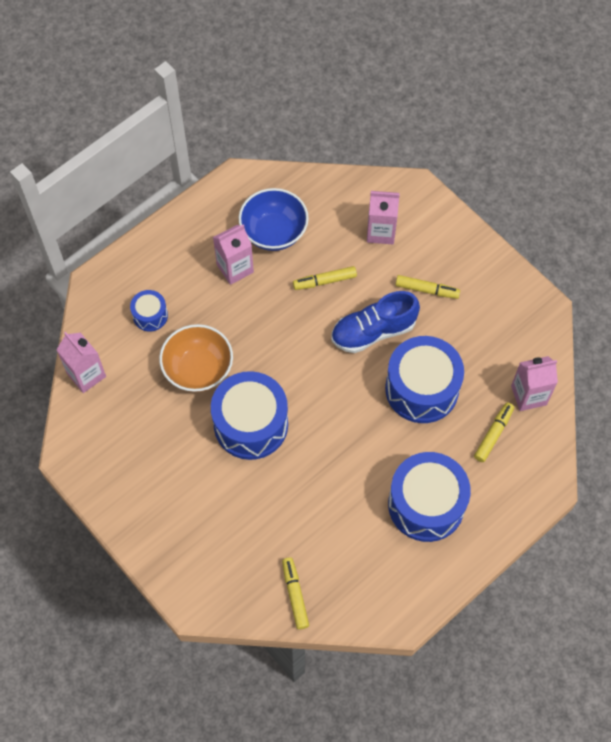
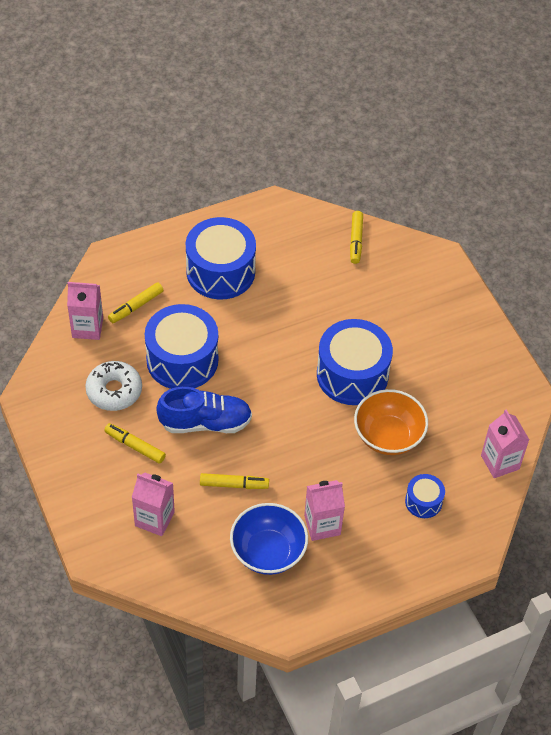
camera: 165 degrees left, 10 degrees down
none -> white donut [85,361,142,411]

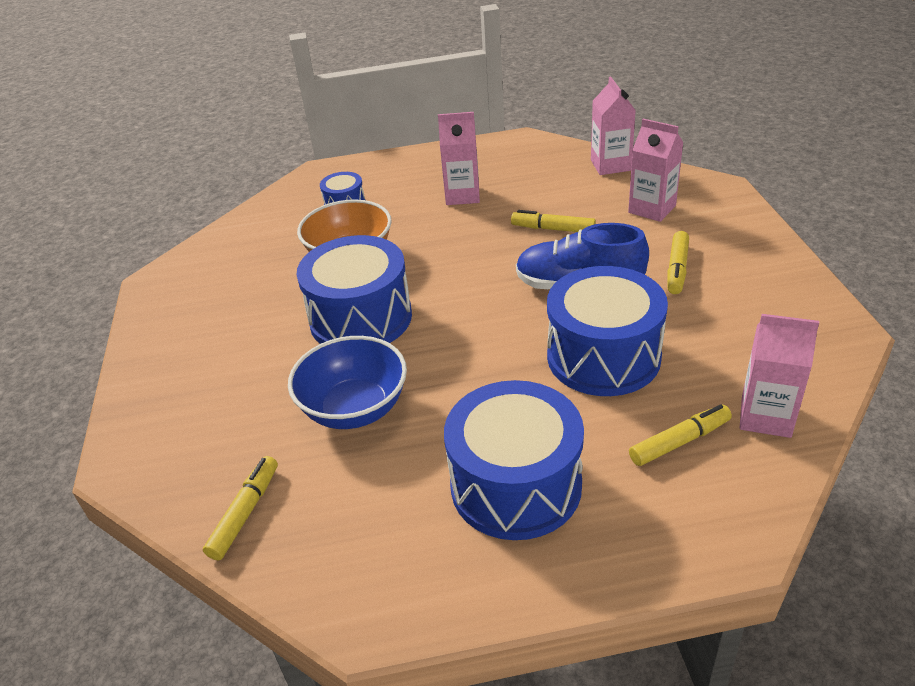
camera: 160 degrees left, 15 degrees down
white donut [85,361,142,411] -> none
yellow marker [104,423,166,464] -> yellow marker turned 60 degrees clockwise [667,231,689,294]
blue bowl [230,503,308,575] -> blue bowl moved to [288,336,407,429]
pink carton [481,410,529,478] -> pink carton moved to [591,77,636,175]

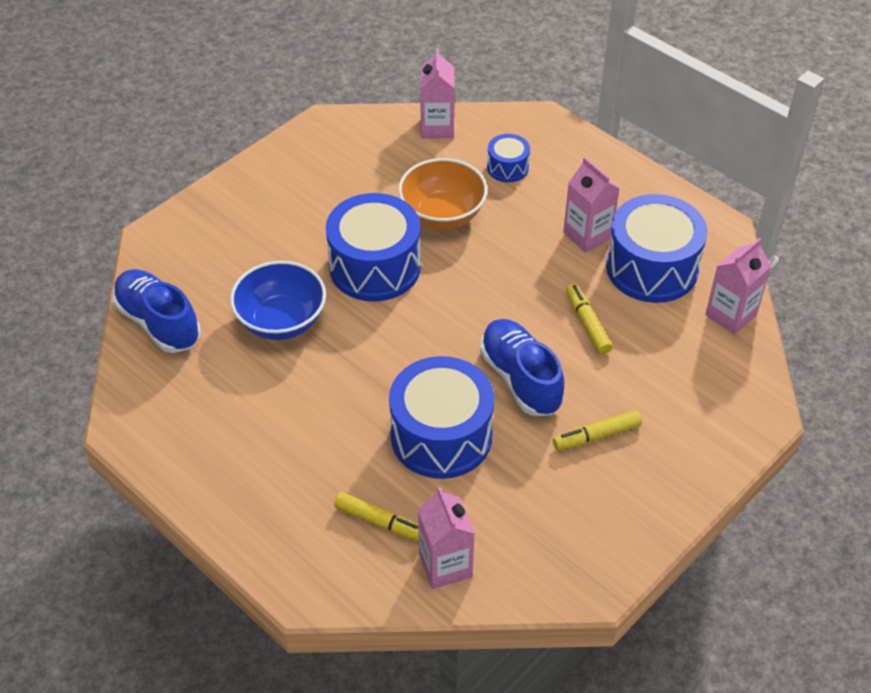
camera: 50 degrees right, 10 degrees up
yellow marker [203,456,278,560] -> blue shoe [113,269,200,353]
blue drum [444,380,584,540] -> blue drum moved to [606,194,707,303]
pink carton [628,119,684,222] -> pink carton moved to [420,48,455,138]

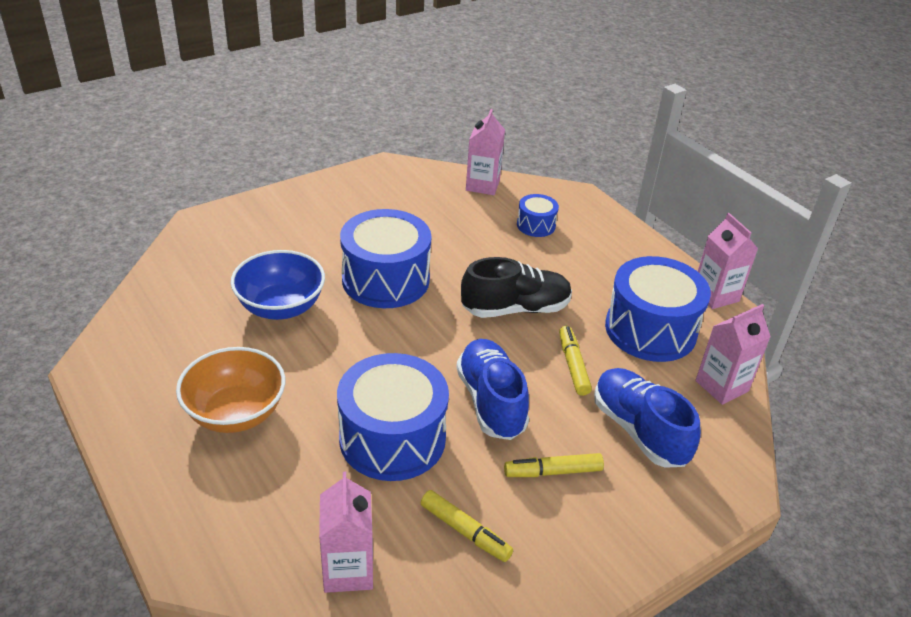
camera: 10 degrees right, 10 degrees down
blue shoe [113,269,200,353] -> blue shoe moved to [594,368,701,467]
yellow marker [334,492,419,542] -> yellow marker moved to [421,490,513,562]
orange bowl [398,158,487,229] -> orange bowl moved to [176,347,285,433]
pink carton [563,157,620,253] -> pink carton moved to [698,213,758,309]
none -> black shoe [461,257,572,318]

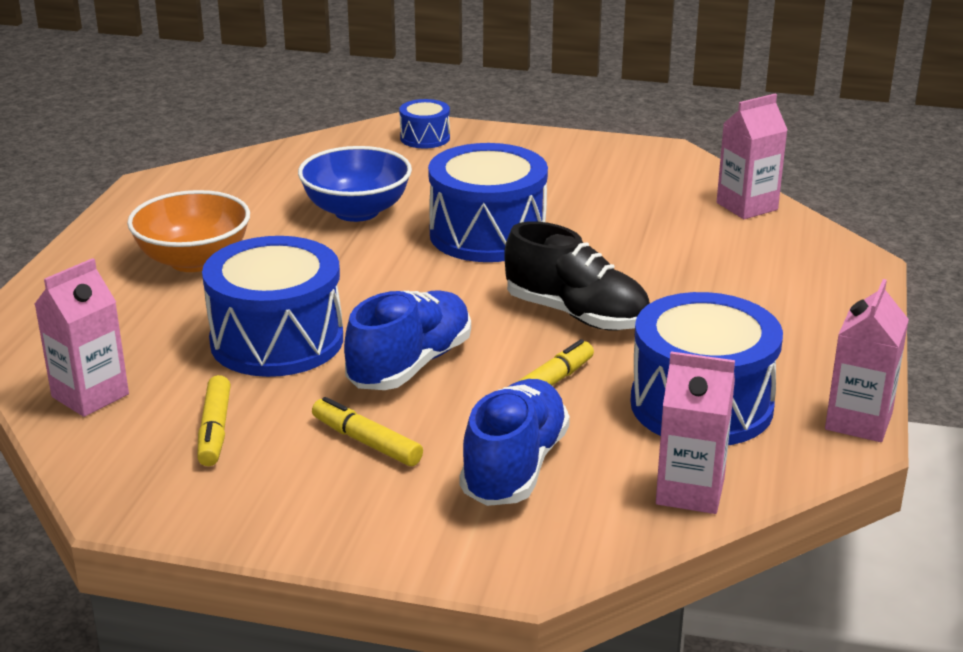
camera: 50 degrees right, 10 degrees down
blue drum [517,194,559,237] -> blue drum moved to [399,99,450,148]

